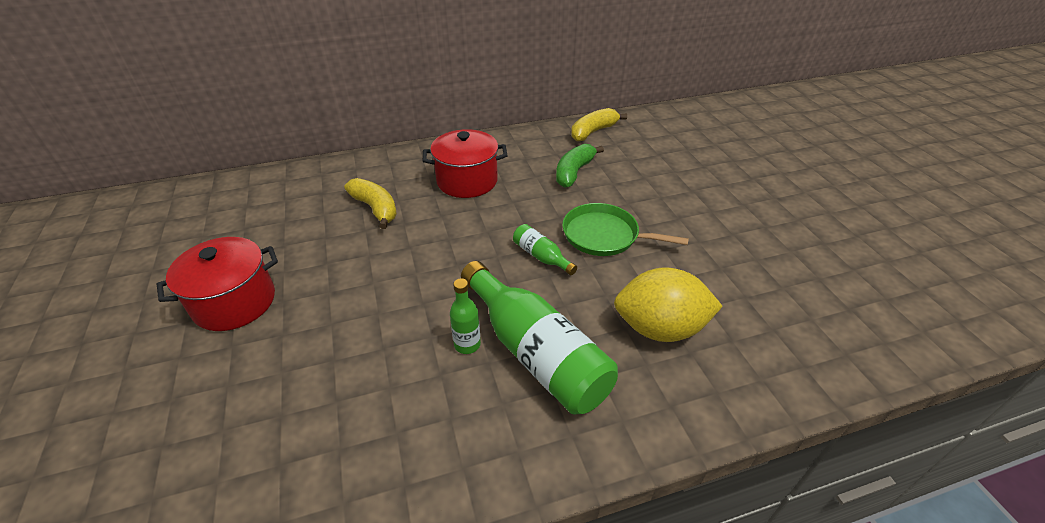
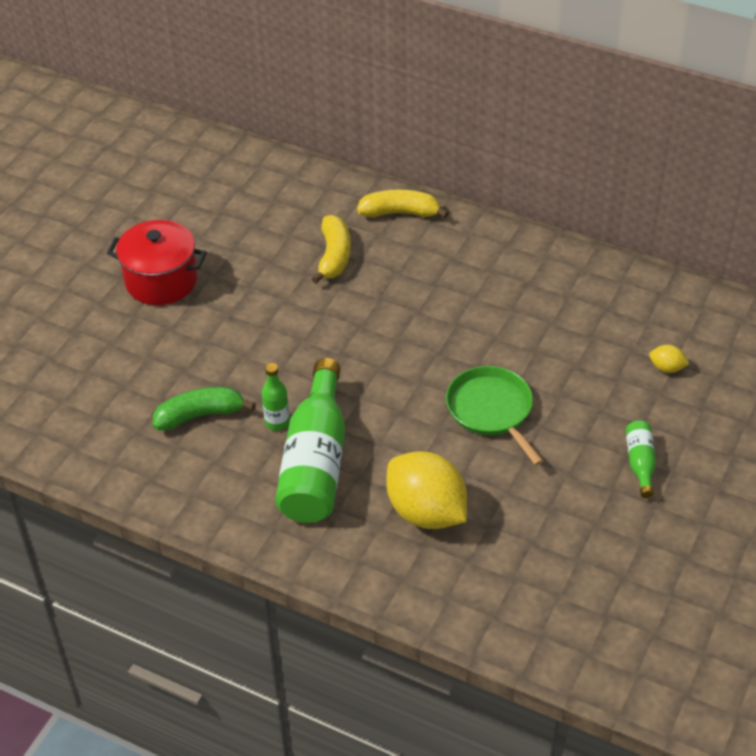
camera: 45 degrees right, 5 degrees up
red pot [423,129,508,198] -> none
green bottle [513,224,577,275] -> green bottle moved to [626,420,656,498]
green banana [556,144,604,188] -> green banana moved to [153,387,255,430]
yellow banana [571,108,627,141] -> yellow banana moved to [357,189,449,218]
none -> yellow lemon [649,345,689,373]

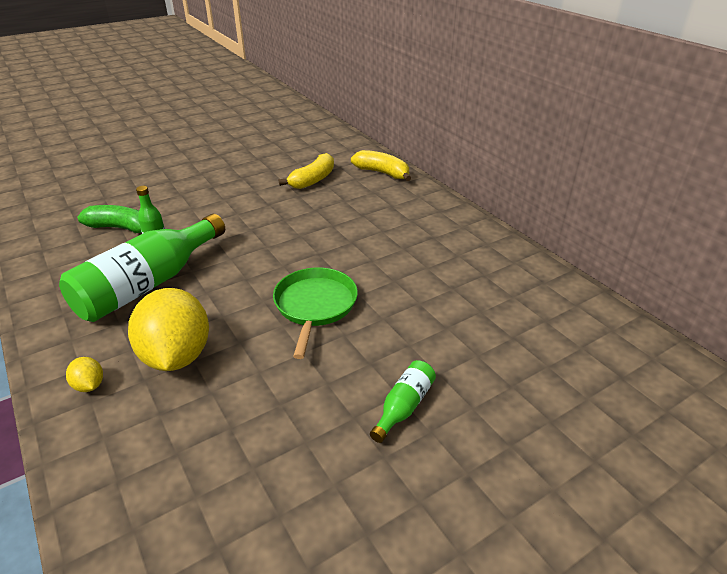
camera: 30 degrees right, 10 degrees down
red pot [107,220,207,305] -> none
yellow lemon [649,345,689,373] -> yellow lemon moved to [66,357,103,392]

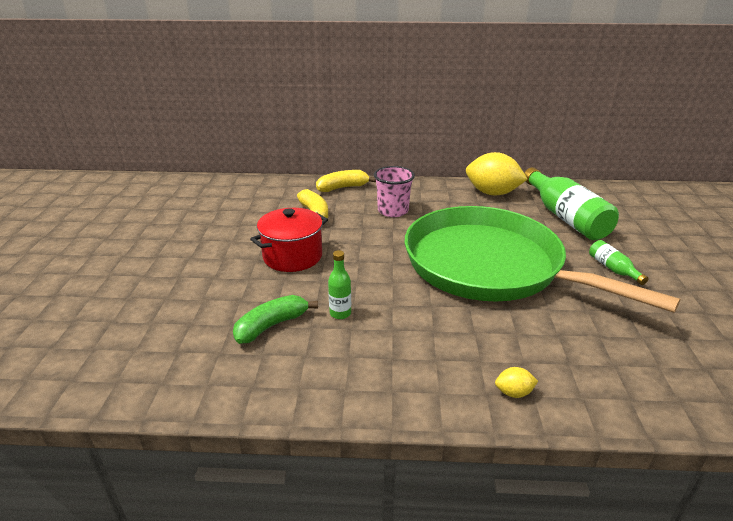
camera: 55 degrees left, 5 degrees down
green bottle [59,214,225,322] -> green bottle moved to [524,167,619,240]
yellow lemon [128,288,209,371] -> yellow lemon moved to [466,152,528,195]
green pan [273,268,358,359] -> green pan [405,206,680,313], size x2.34
none -> red pot [250,208,328,272]
none -> pink cup [374,166,415,217]

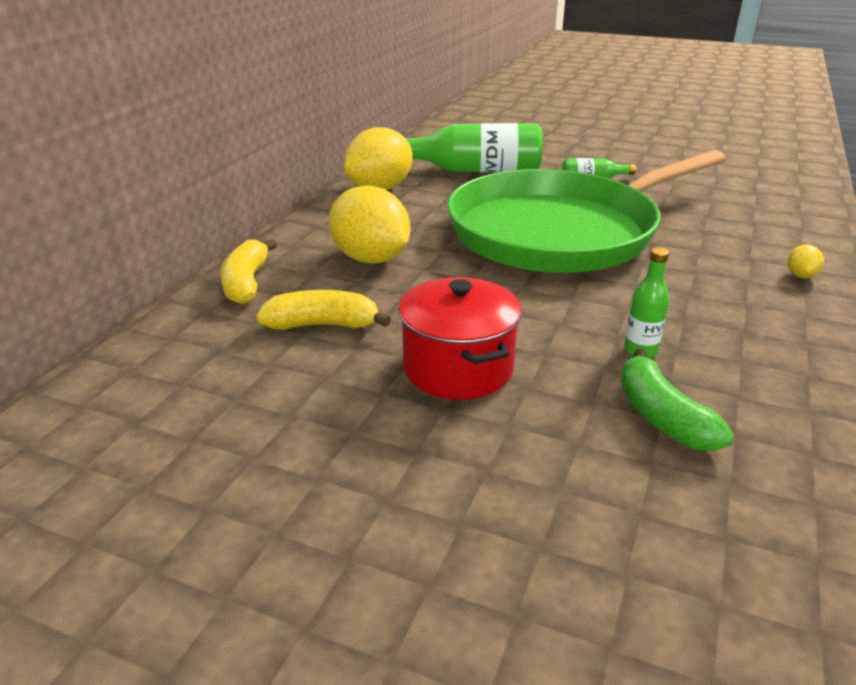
camera: 70 degrees left, 0 degrees up
pink cup [374,166,415,217] -> yellow lemon [329,185,410,263]

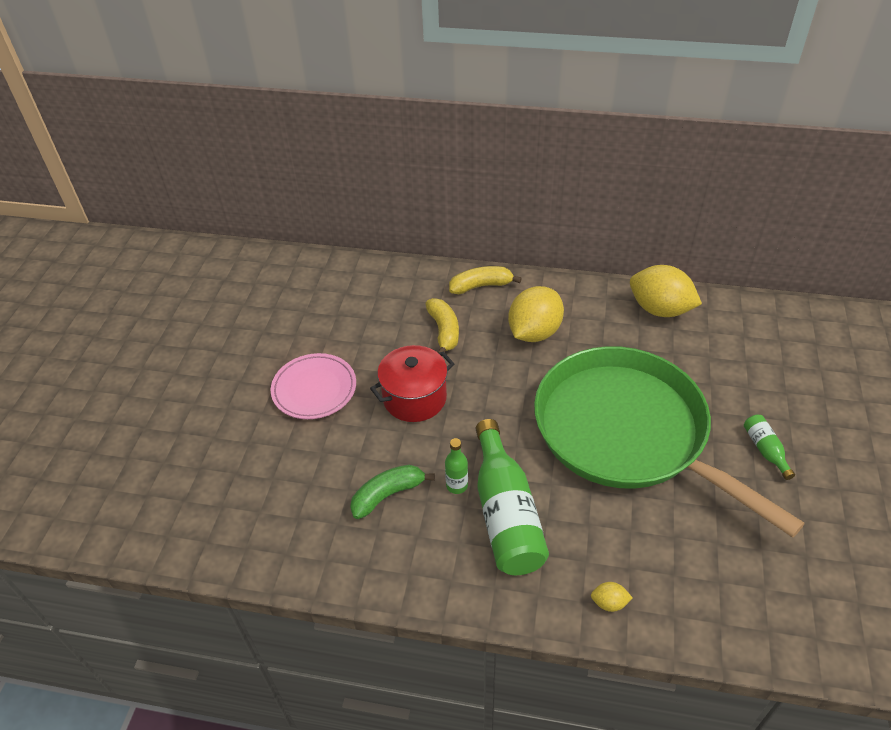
camera: 80 degrees right, 15 degrees up
green bottle [406,123,543,172] -> green bottle moved to [476,419,549,575]
none -> pink plate [271,353,356,419]

